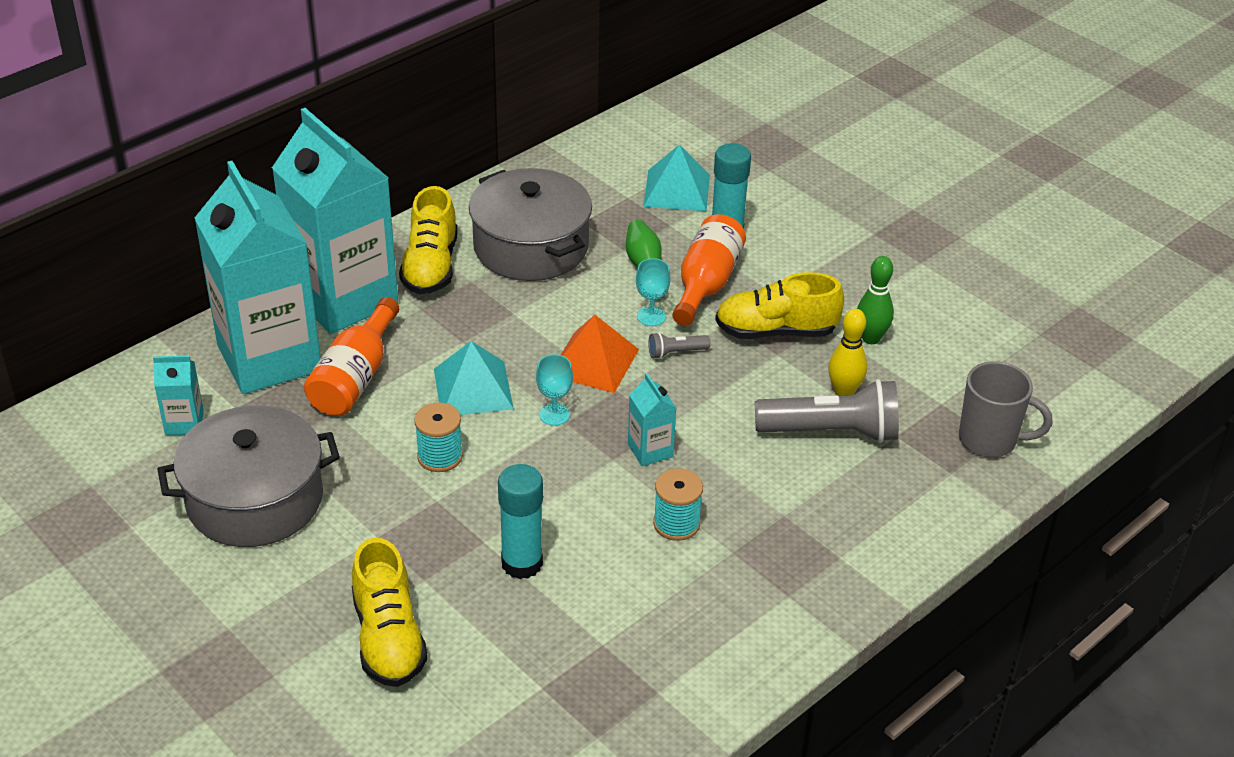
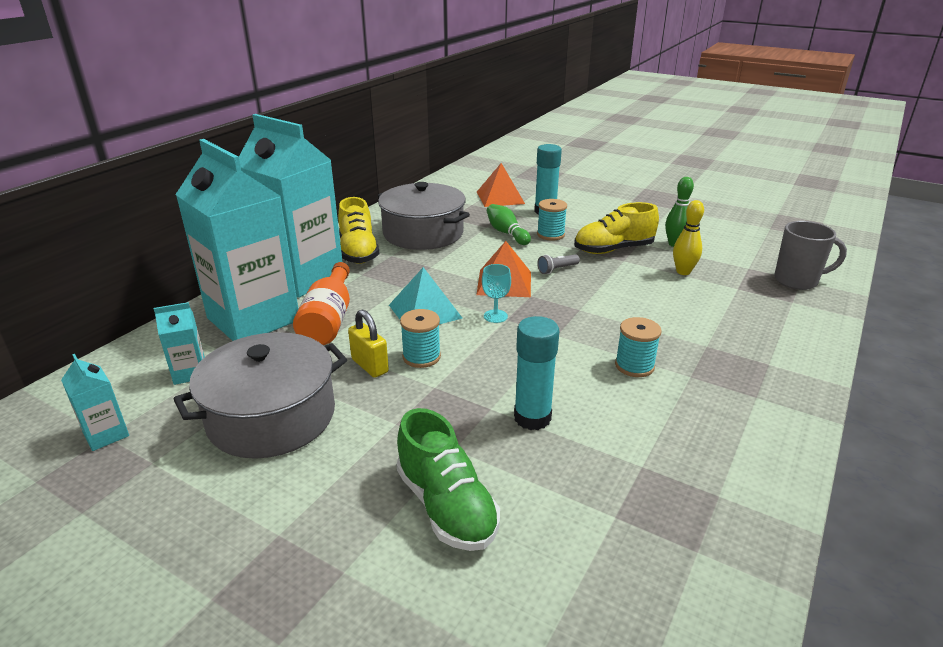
camera: 15 degrees left, 10 degrees down
yellow shoe [352,538,428,687] -> green shoe [397,408,500,551]
turquoise carton [628,373,676,466] -> turquoise carton moved to [61,354,129,451]
turquoise goblet [636,258,671,326] -> none
turquoise pyramid [643,144,710,211] -> orange pyramid [477,163,525,207]
orange bottle [672,214,746,326] -> turquoise spool [537,199,567,240]
grey flashlight [755,379,899,443] -> none
none -> yellow padlock [348,309,389,378]

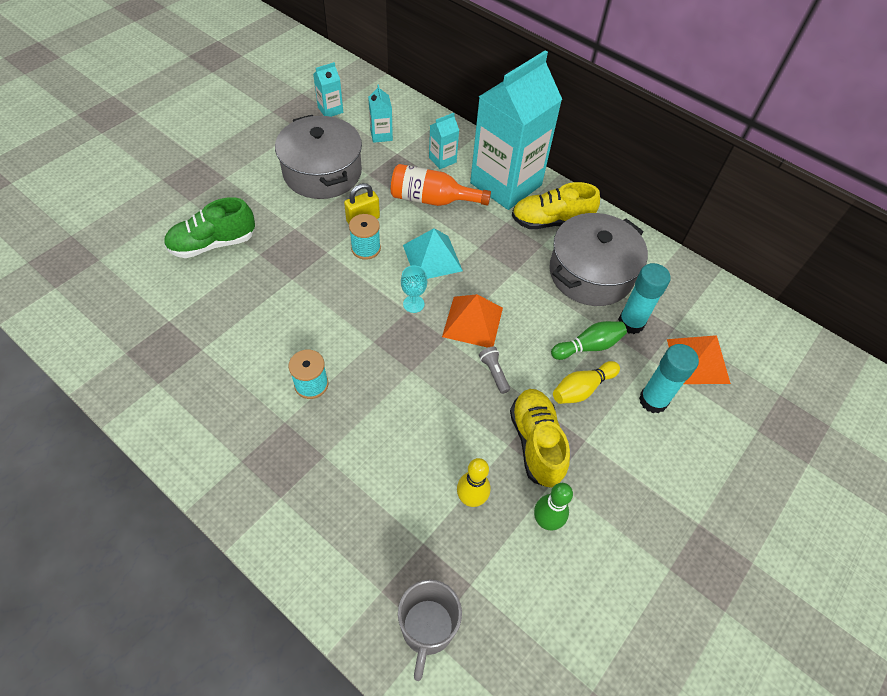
camera: 95 degrees right, 25 degrees up
turquoise carton [175,139,298,341] -> turquoise carton [429,113,459,169], size x0.40
turquoise glue stick [514,316,559,430] -> turquoise glue stick moved to [618,263,671,334]
turquoise spool [537,199,567,240] -> yellow bowling pin [553,361,620,404]

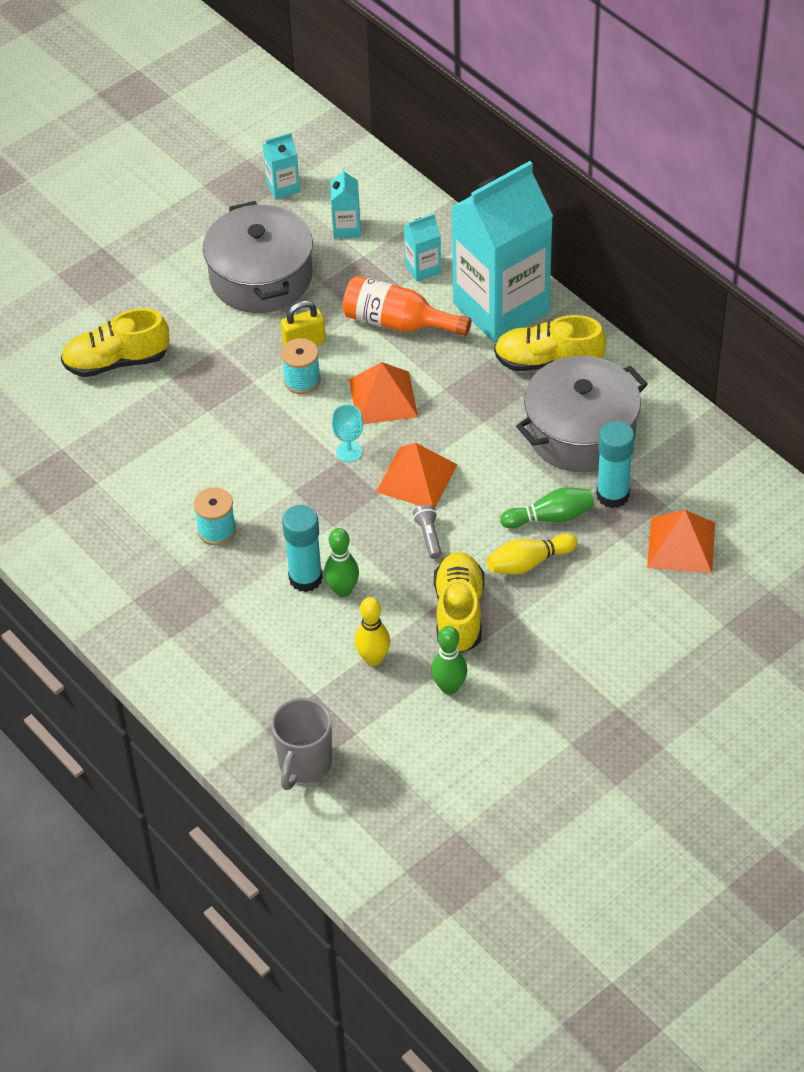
camera: 15 degrees right, 5 degrees down
green shoe [164,197,255,258] -> yellow shoe [61,308,169,377]
turquoise pyramid [403,228,463,279] -> orange pyramid [349,362,418,424]
turquoise glue stick [639,344,699,413] -> turquoise glue stick moved to [282,505,323,592]
none -> green bowling pin [324,528,359,597]

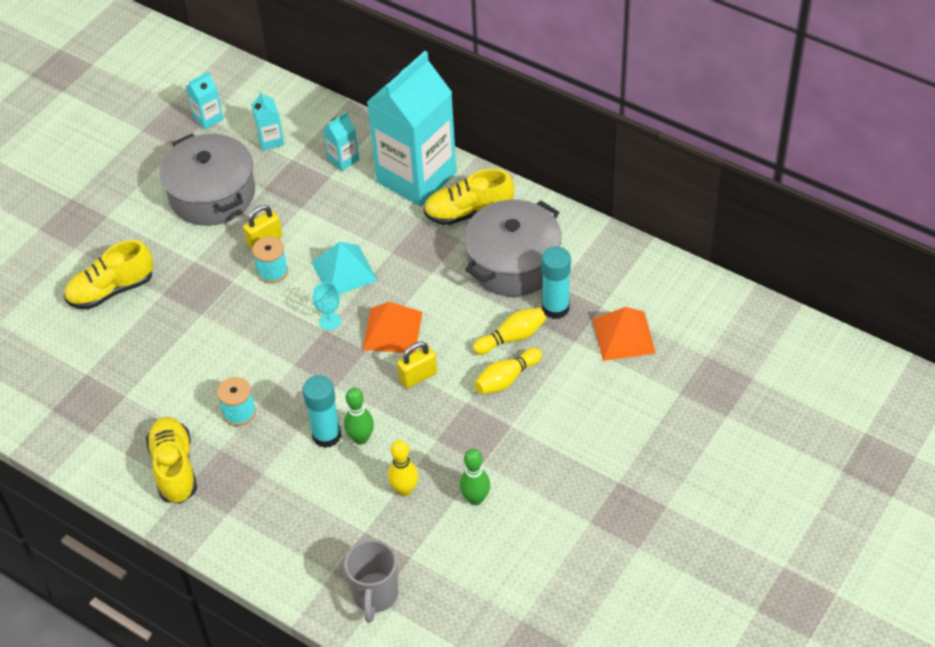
camera: 15 degrees left, 0 degrees up
orange bottle [343,275,471,336] -> none
orange pyramid [349,362,418,424] -> turquoise pyramid [311,242,378,295]
grey flashlight [413,505,442,559] -> yellow padlock [397,342,437,388]
yellow shoe [434,552,484,653] -> yellow shoe moved to [146,417,197,503]
green bowling pin [500,487,594,529] -> yellow bowling pin [473,308,546,355]

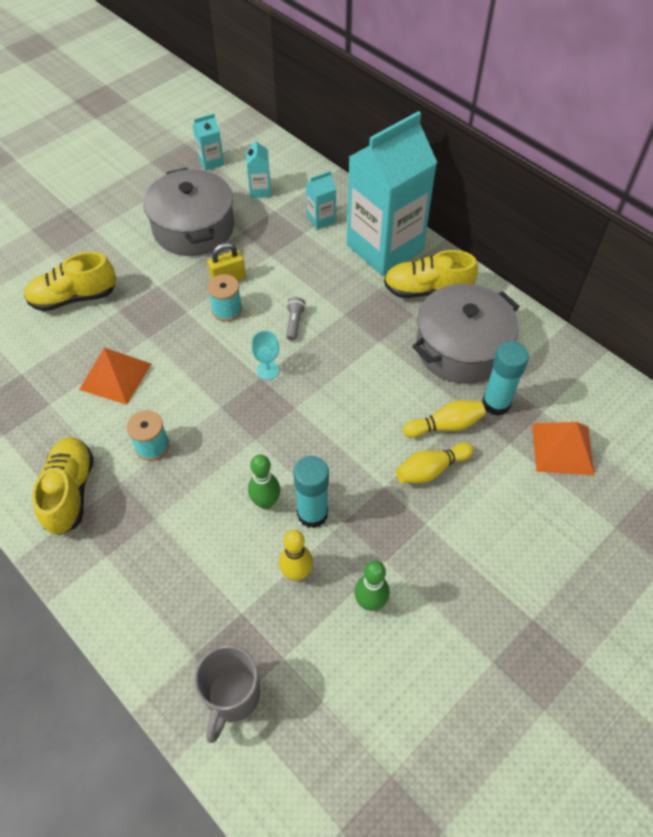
camera: 10 degrees right, 5 degrees up
turquoise glue stick [303,375,341,448] -> turquoise glue stick moved to [293,456,329,528]
turquoise pyramid [311,242,378,295] -> grey flashlight [286,297,306,341]
orange pyramid [363,302,422,353] -> orange pyramid moved to [79,347,151,405]
yellow padlock [397,342,437,388] -> none

